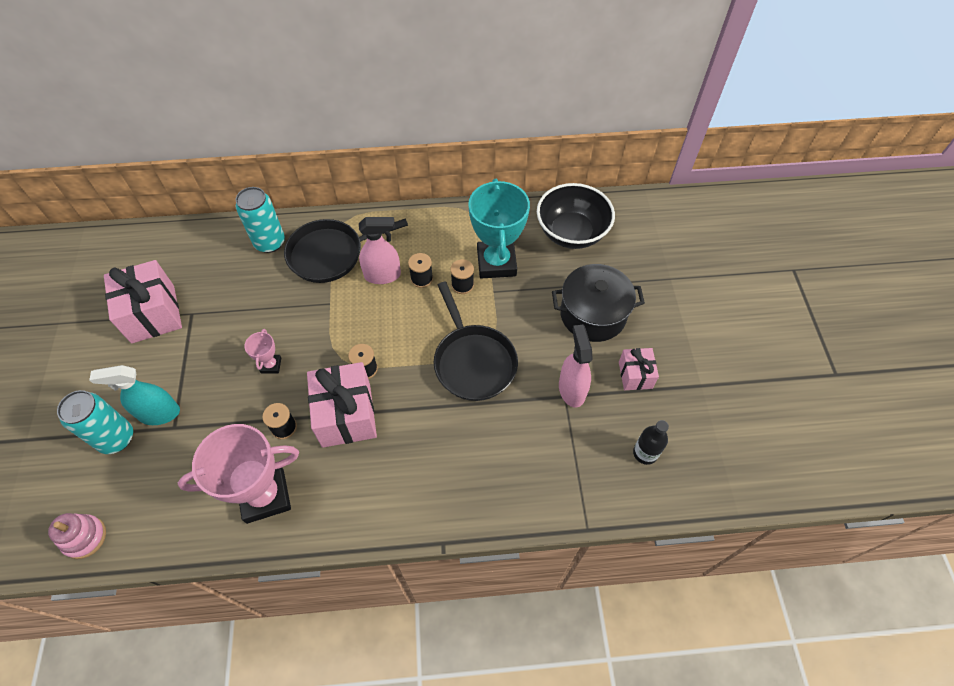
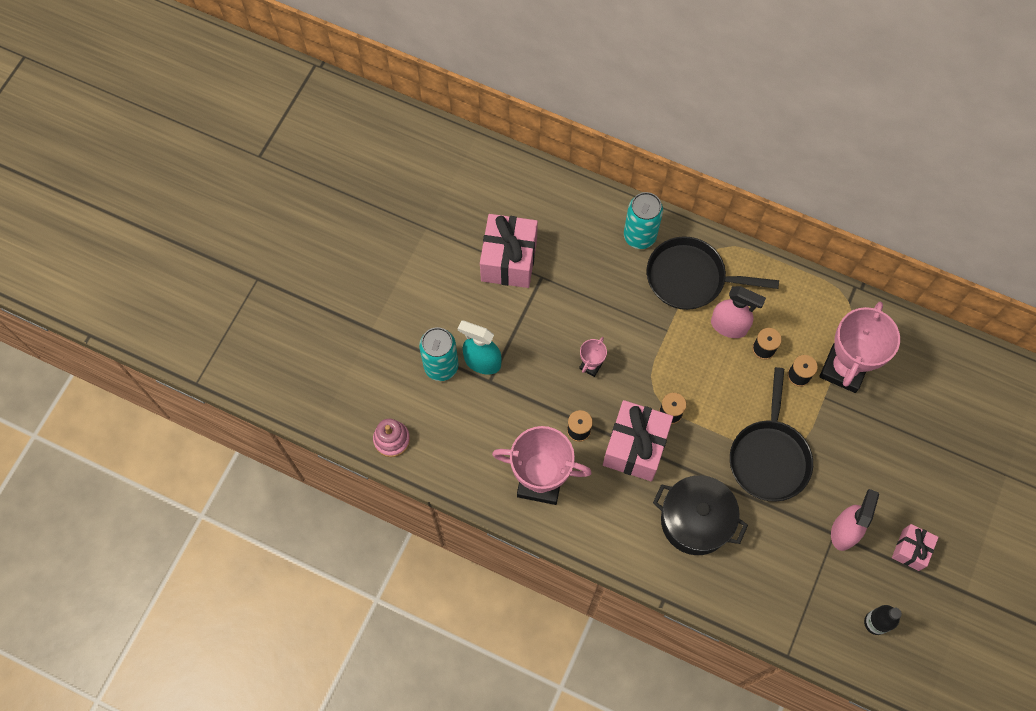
camera: 30 degrees right, 10 degrees up
turquoise trophy [468,179,530,278] -> pink trophy [819,301,900,393]
black bowl [537,183,615,249] -> none
black pot [552,264,645,342] -> black pot moved to [653,475,748,555]

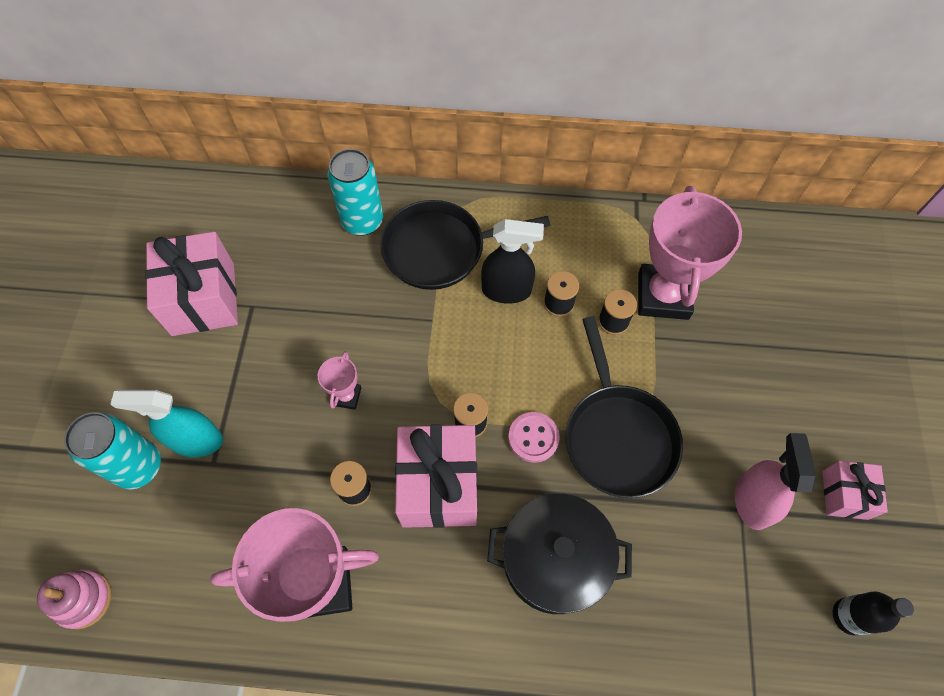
camera: 20 degrees left, 5 degrees down
pink spray bottle [711,286,766,338] -> black spray bottle [481,219,544,304]
none -> pink button [508,412,560,463]

